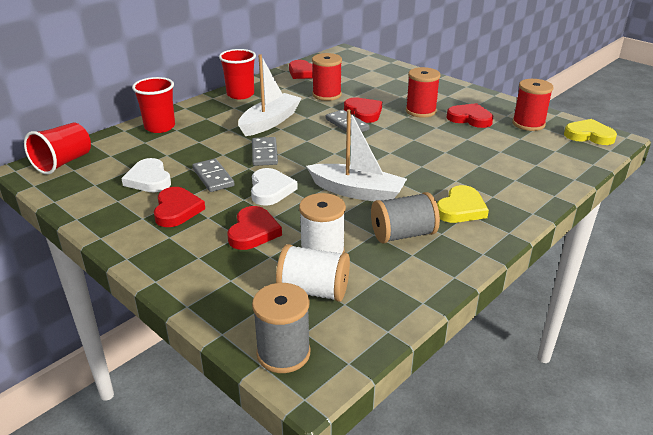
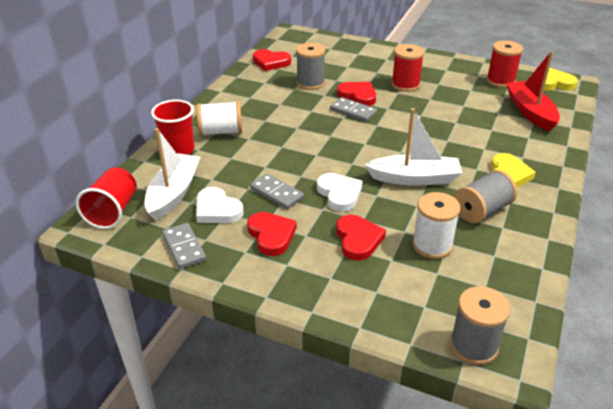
camera: 20 degrees left, 5 degrees up
red cup [219,49,256,99] -> none
white boat [238,54,301,136] -> white boat moved to [145,128,200,221]
grey domino [252,137,278,166] -> grey domino moved to [162,223,206,269]
white spool [276,244,350,302] -> white spool moved to [196,101,242,136]
red spool [312,53,342,101] -> grey spool [296,43,326,90]
red heart [447,103,493,128] -> none
none -> red boat [506,51,560,132]

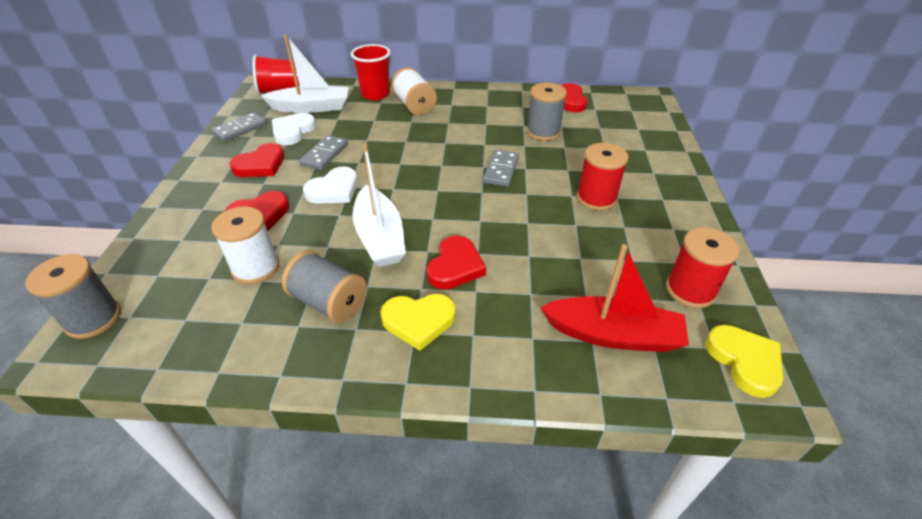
camera: 70 degrees right, 5 degrees up
red heart [337,82,376,106] -> red heart moved to [426,236,486,289]
red boat [506,51,560,132] -> red boat turned 45 degrees clockwise [540,244,689,352]

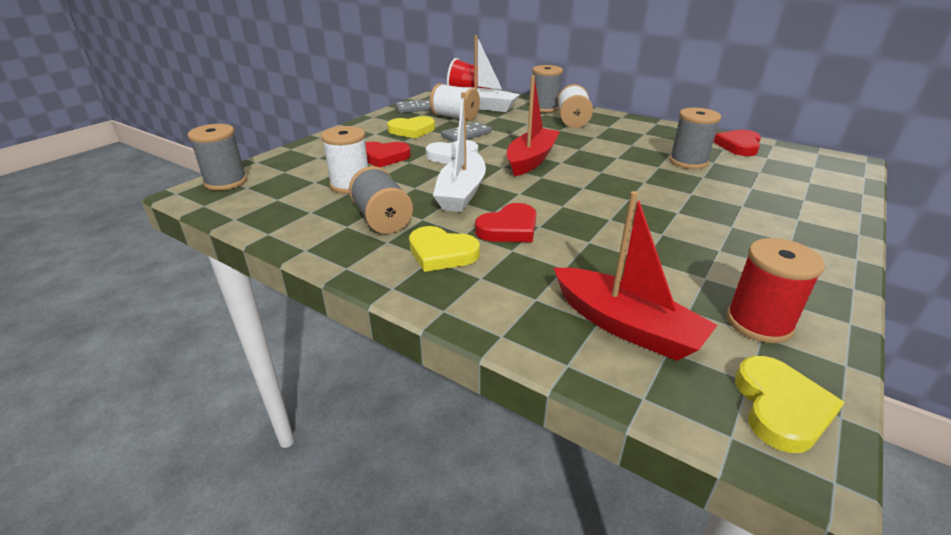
camera: 30 degrees right, 10 degrees down
red heart [229,143,284,177] -> yellow heart [387,116,435,139]
white heart [272,113,316,145] -> white spool [430,83,480,121]
red cup [351,44,390,100] -> grey spool [532,65,563,113]
grey domino [483,150,519,187] -> none
red spool [577,143,629,211] -> none
none -> red boat [507,75,560,177]

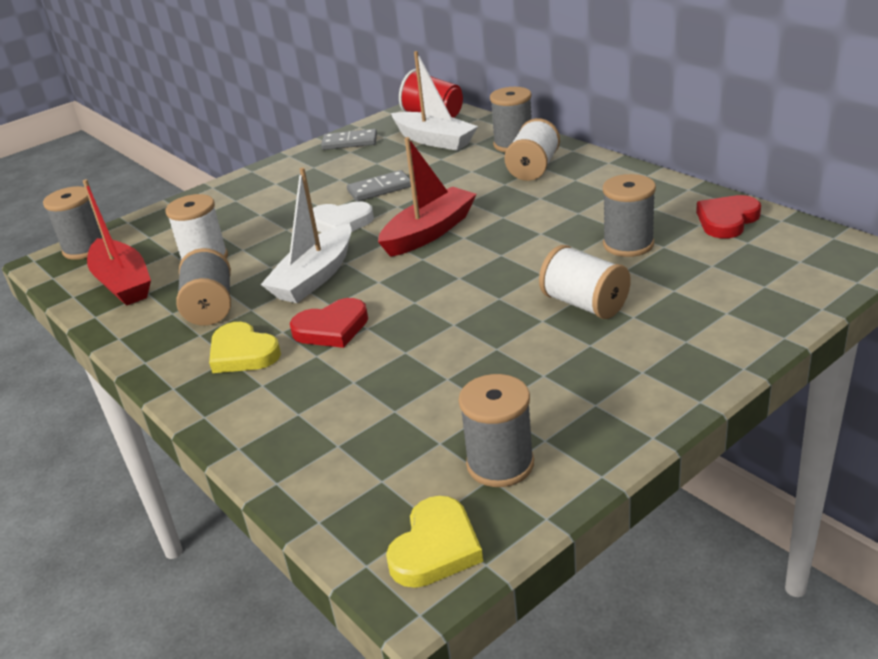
camera: 20 degrees right, 0 degrees up
red heart [365,142,411,167] -> none
yellow heart [387,116,435,139] -> none
white spool [430,83,480,121] -> white spool moved to [539,245,631,319]
red boat [554,191,717,361] -> red boat moved to [83,179,151,306]
red spool [727,238,825,343] -> grey spool [459,374,534,487]

